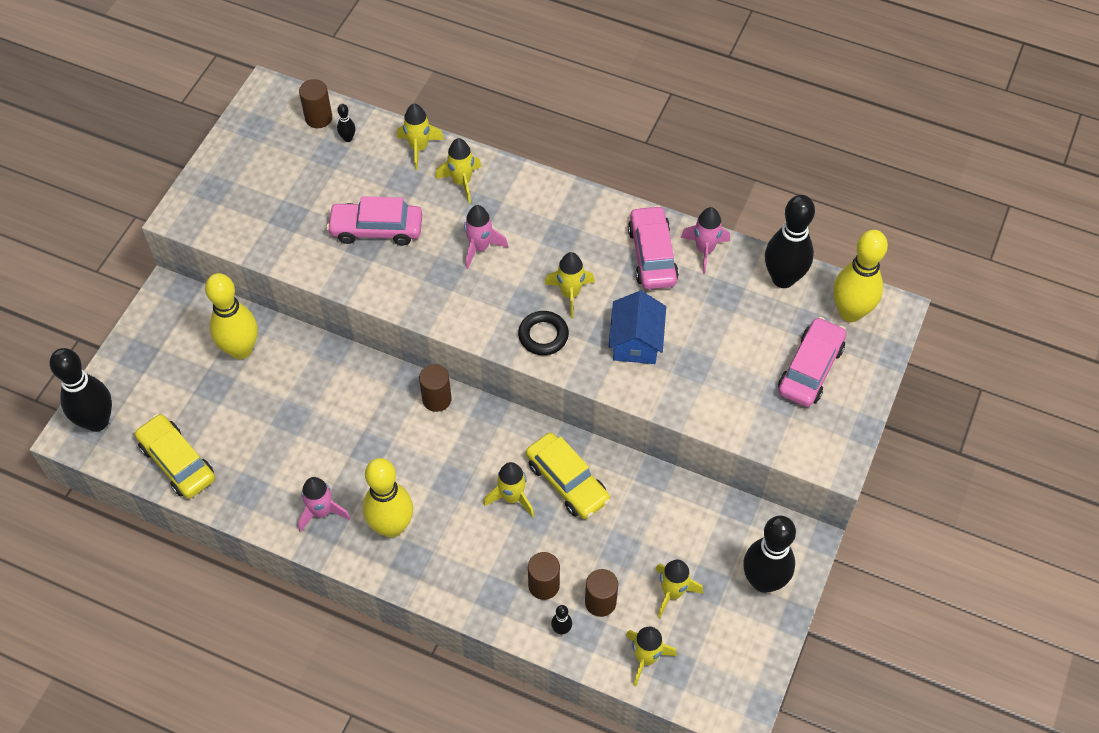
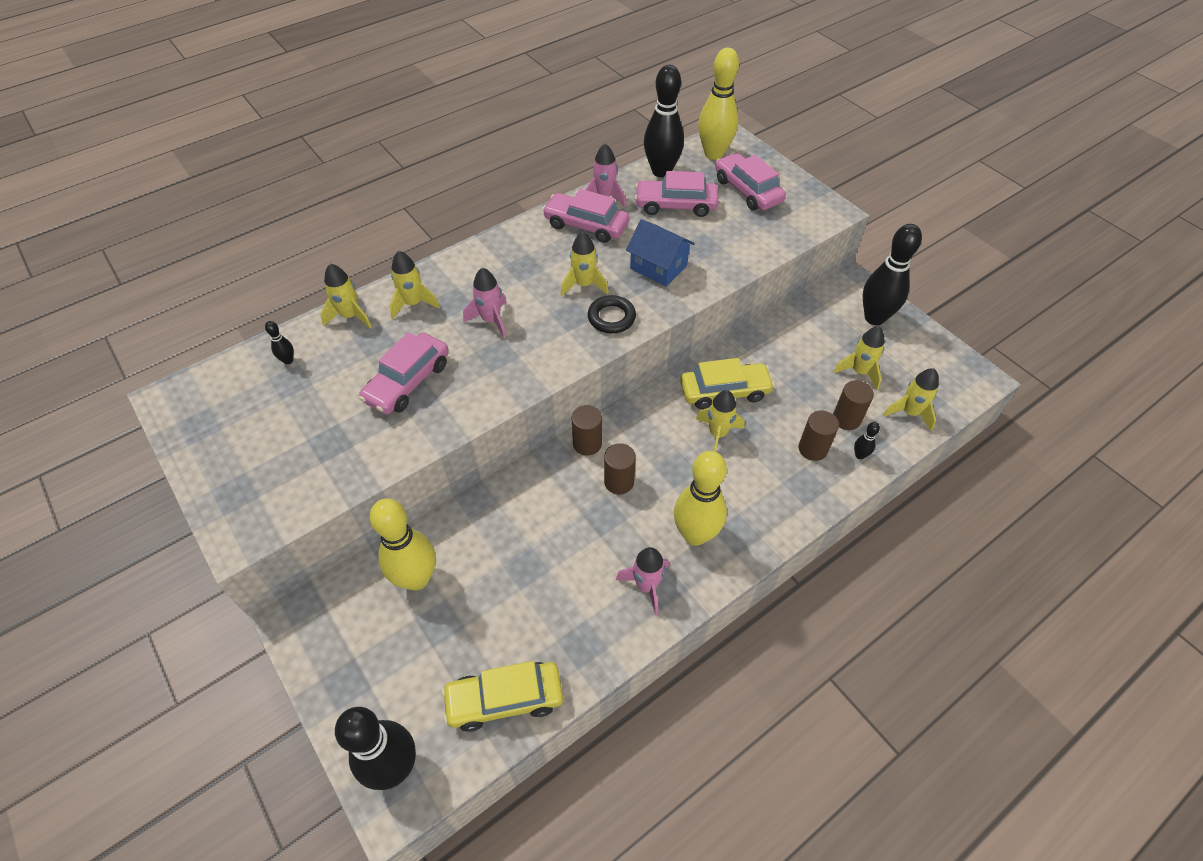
camera: 60 degrees left, 5 degrees down
brown cylinder [299,79,332,128] -> brown cylinder moved to [604,443,636,494]
none -> pink car [634,171,719,217]

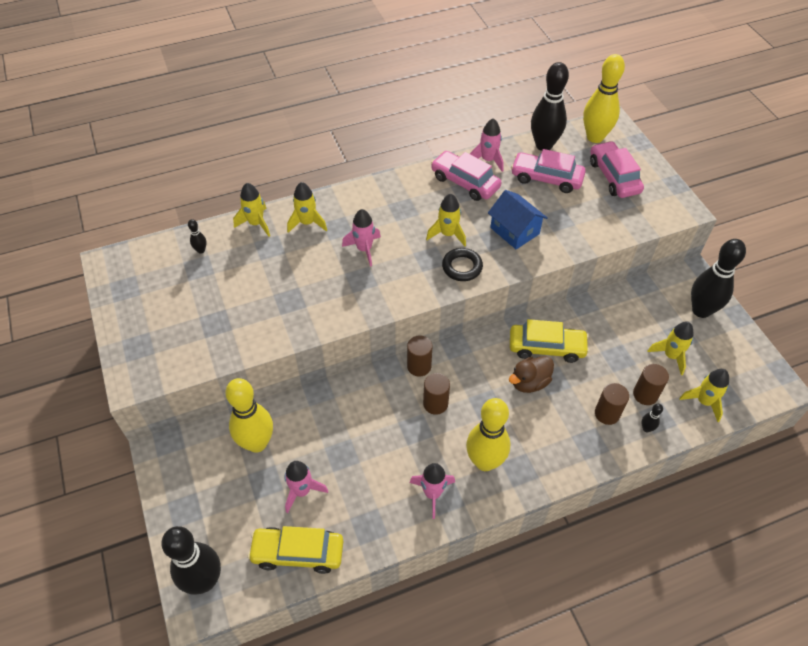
camera: 15 degrees right, 0 degrees up
pink car [359,332,449,415] -> none
yellow rocket [696,390,745,452] -> brown duck [509,356,554,393]
none -> pink rocket [284,461,328,513]

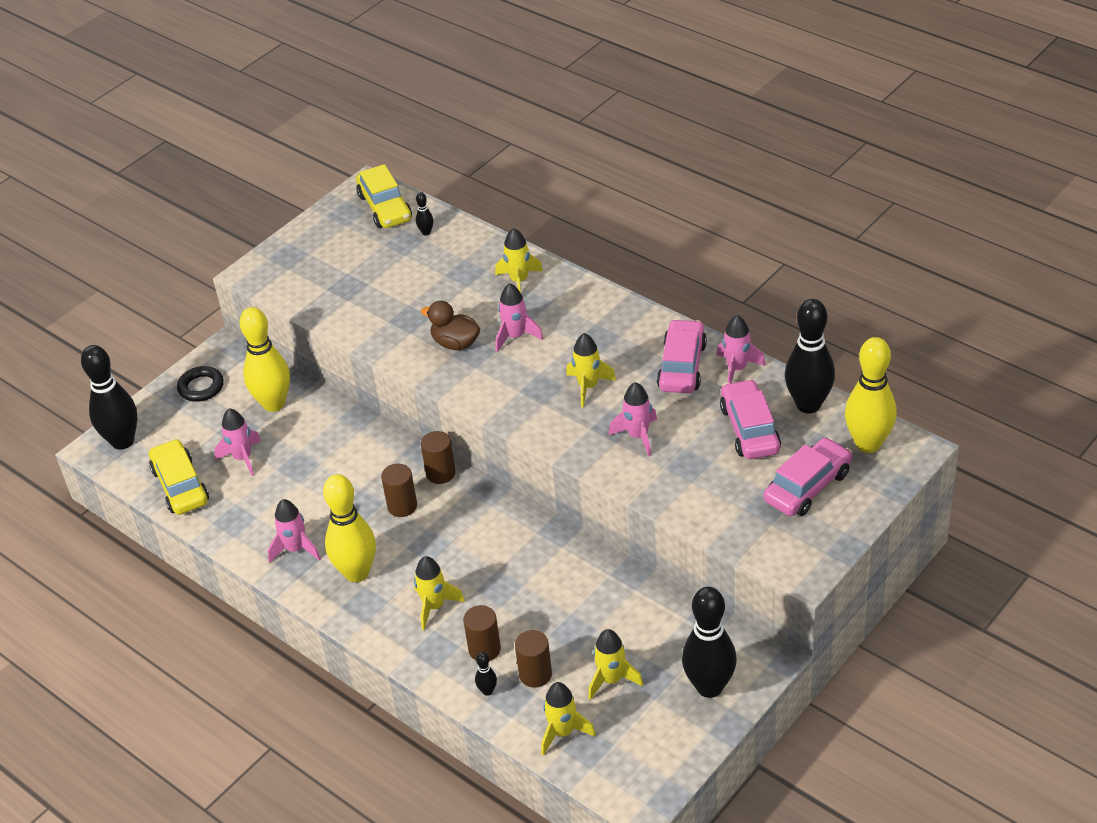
camera: 65 degrees right, 10 degrees down
yellow rocket [233,183,270,237] -> yellow rocket moved to [414,556,465,630]
black ring [442,248,483,281] -> black ring moved to [177,366,224,402]
blue house [488,190,547,249] -> pink rocket [608,382,657,456]
brown duck [509,356,554,393] -> brown duck moved to [421,301,480,350]
yellow car [510,319,589,363] -> yellow car moved to [356,164,412,228]

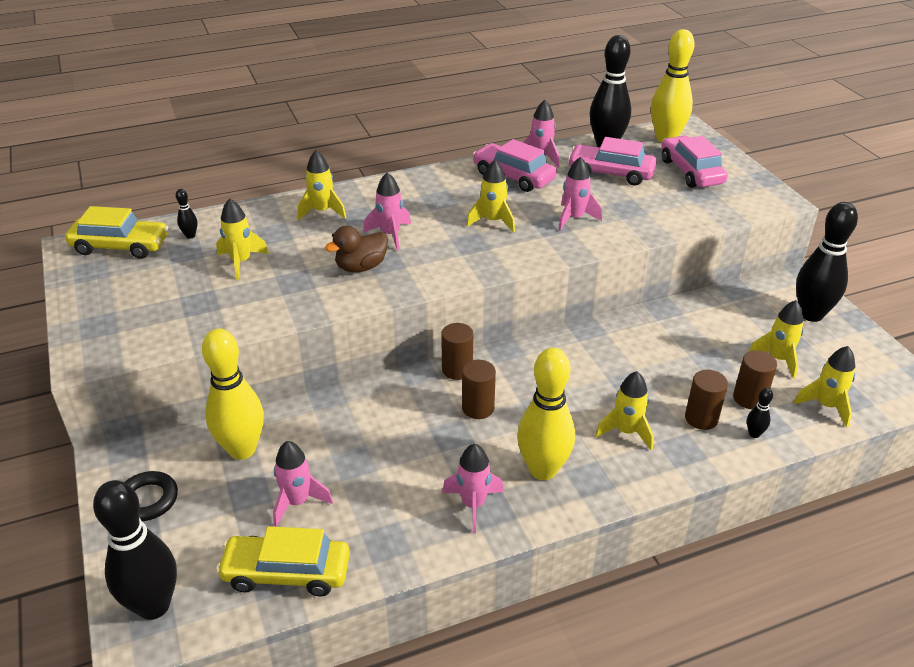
camera: 65 degrees left, 5 degrees down
none -> yellow rocket [216,198,269,280]

